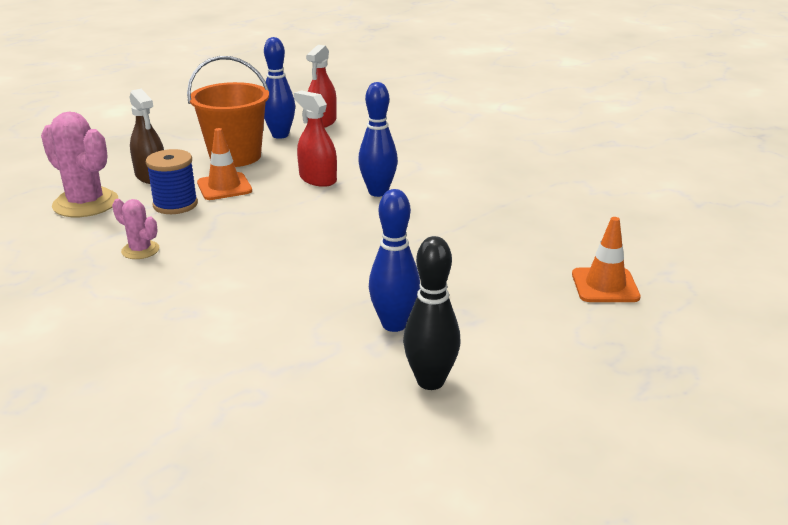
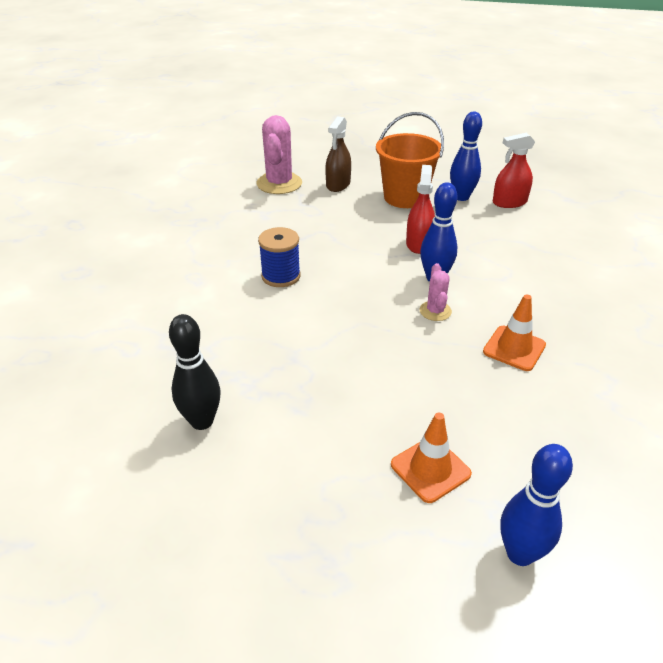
camera: 55 degrees right, 10 degrees up
pink cactus [112,199,160,259] -> pink cactus moved to [420,263,452,321]
blue spool [146,149,198,214] -> blue spool moved to [258,227,301,287]
orange traffic cone [197,128,252,200] -> orange traffic cone moved to [483,294,546,371]
blue bowling pin [369,189,420,332] -> blue bowling pin moved to [500,444,573,566]

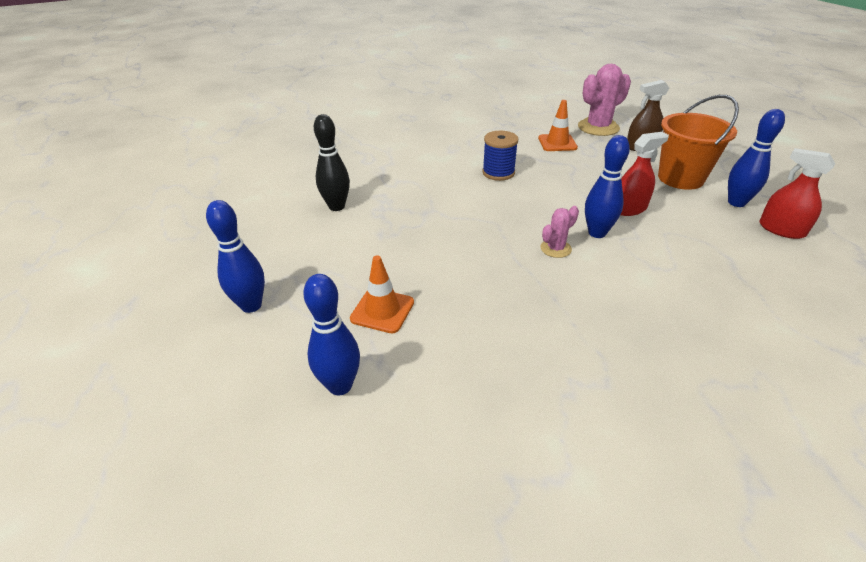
camera: 55 degrees right, 0 degrees up
orange traffic cone [483,294,546,371] -> orange traffic cone moved to [538,100,578,151]
none -> blue bowling pin [206,200,265,313]

